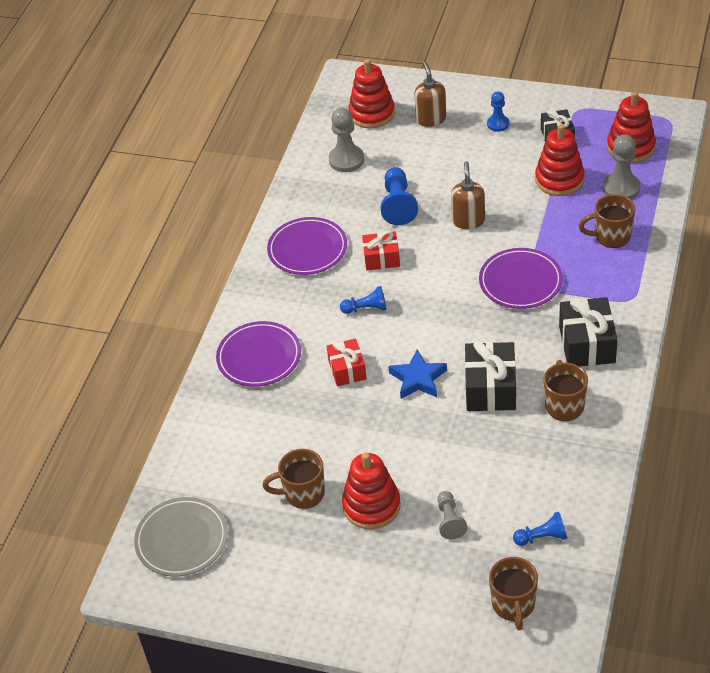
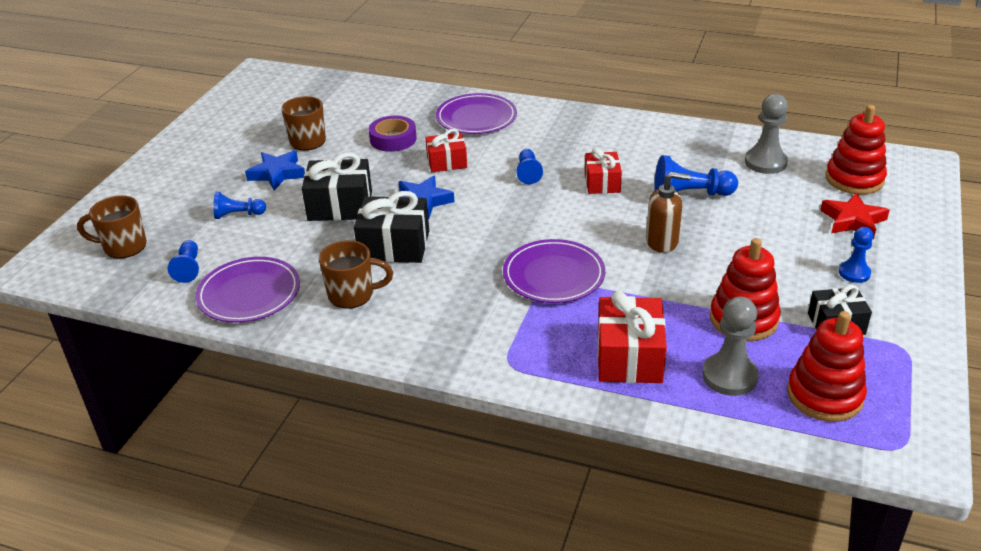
camera: 90 degrees right, 10 degrees down
grey plate [134,497,228,577] -> none
purple plate [267,217,347,275] -> purple plate moved to [195,257,300,323]
red stacking toy [342,452,401,529] -> blue star [245,150,305,190]
brown soap dispenser [414,62,446,127] -> red star [820,193,890,240]
grey pawn [437,491,467,539] -> blue pawn [213,192,266,219]
black gift [559,297,618,367] -> black gift moved to [302,152,372,221]
brown mug [579,194,635,248] -> red gift [597,291,667,383]
none -> purple tape [369,116,417,152]

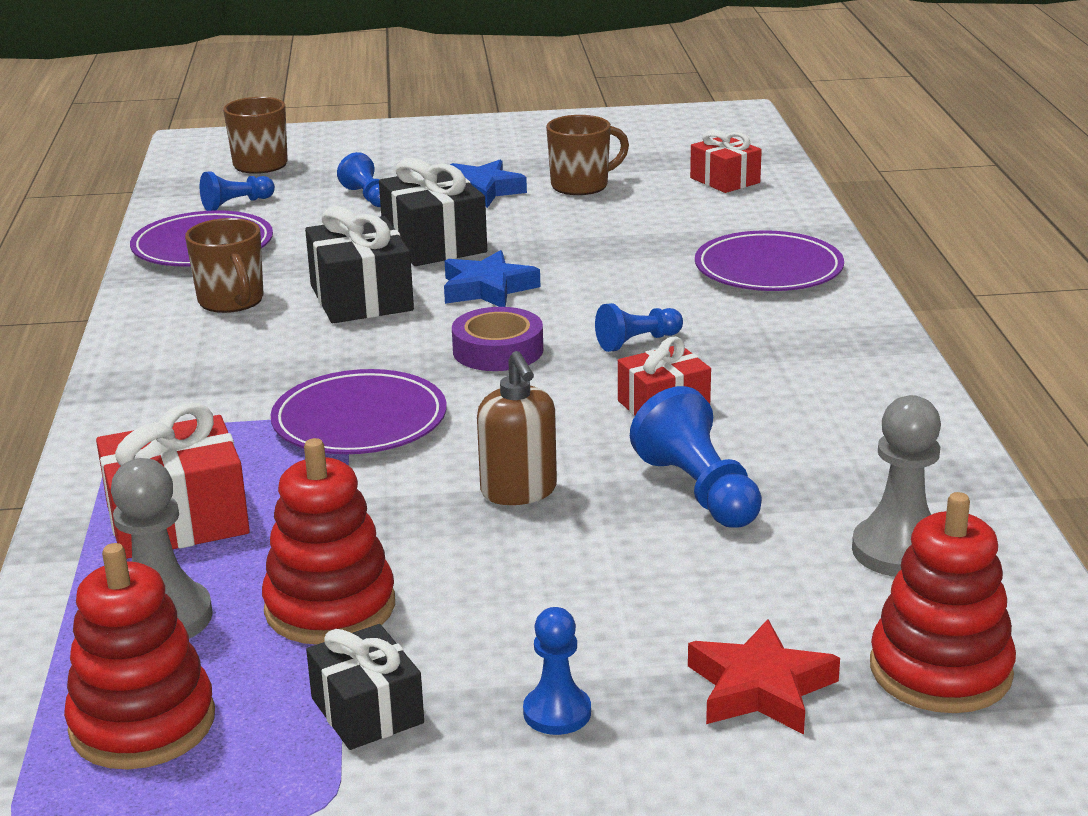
camera: 65 degrees right, 10 degrees down
purple tape [369,116,417,152] -> purple tape moved to [452,307,543,371]
red gift [425,129,467,172] -> red gift moved to [690,130,762,193]

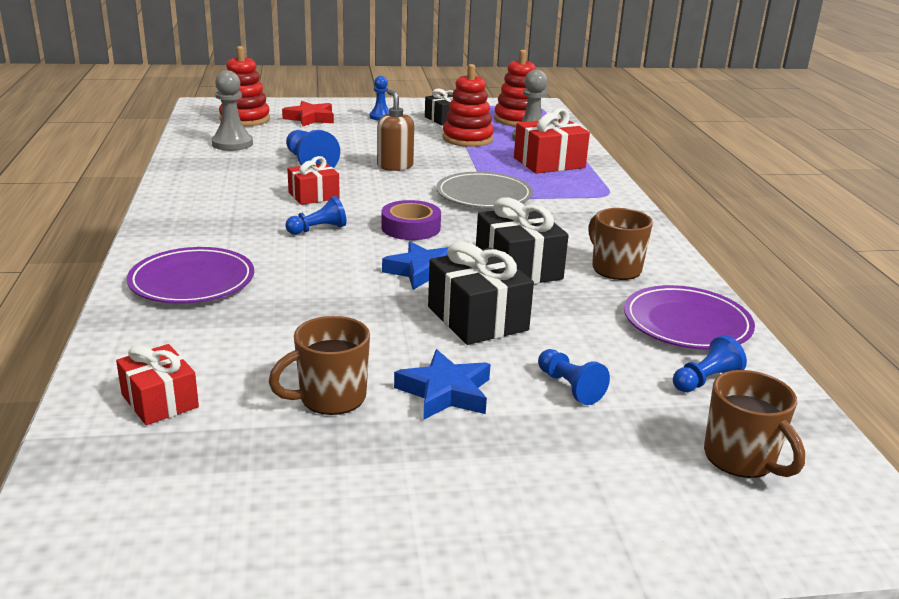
camera: 175 degrees right, 0 degrees up
purple plate [270,369,447,454] -> grey plate [436,172,533,208]

